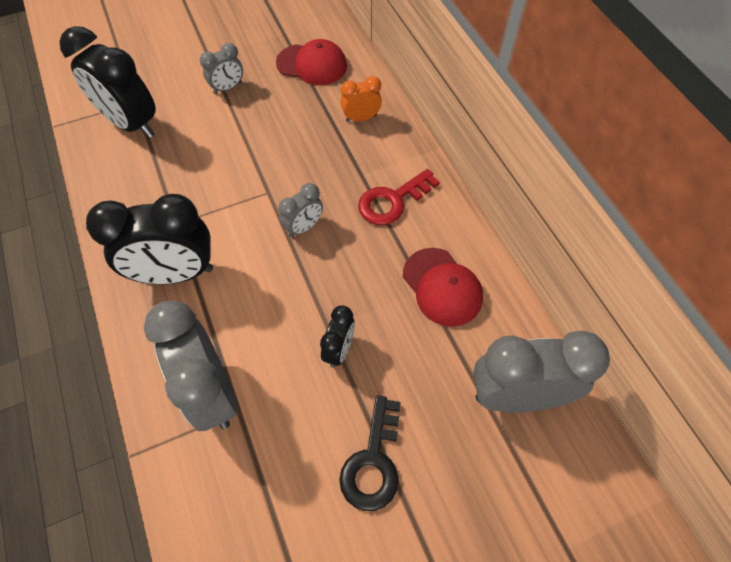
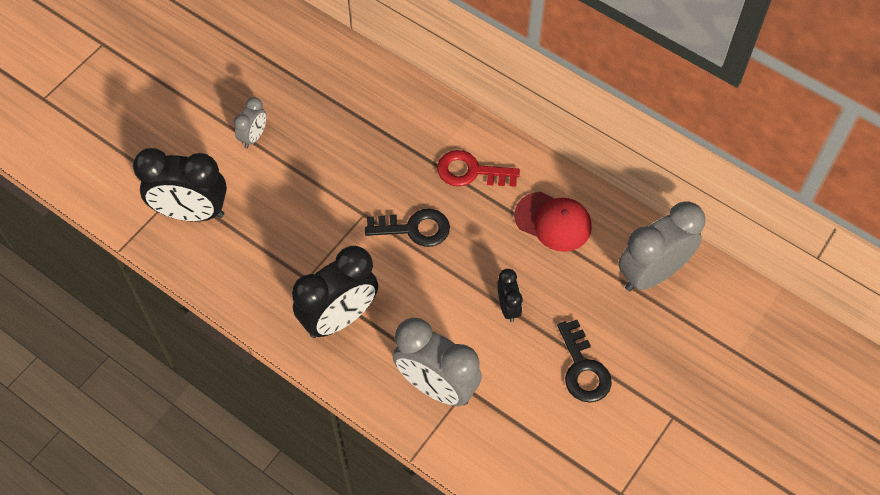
camera: 30 degrees left, 0 degrees up
red cap [276,39,347,85] -> none
grey clock [279,183,323,237] -> black key [365,209,450,247]
orange clock [341,76,382,122] -> none
red key [358,169,440,225] -> red key turned 75 degrees clockwise [437,150,520,187]

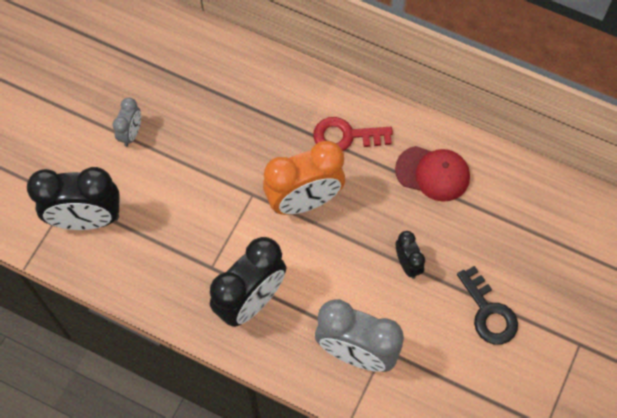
camera: 10 degrees left, 5 degrees up
black key [365,209,450,247] -> orange clock [263,141,345,215]
grey clock [618,201,705,291] -> none

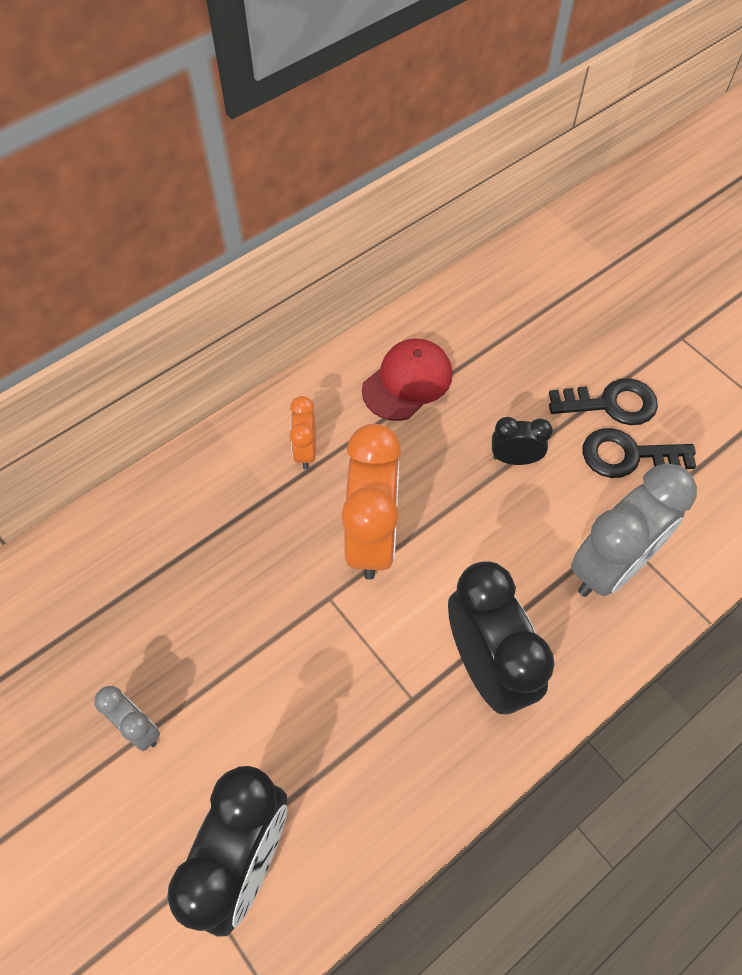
camera: 65 degrees left, 5 degrees down
red key [313,117,393,151] -> orange clock [290,396,316,469]
none -> black key [582,428,696,478]

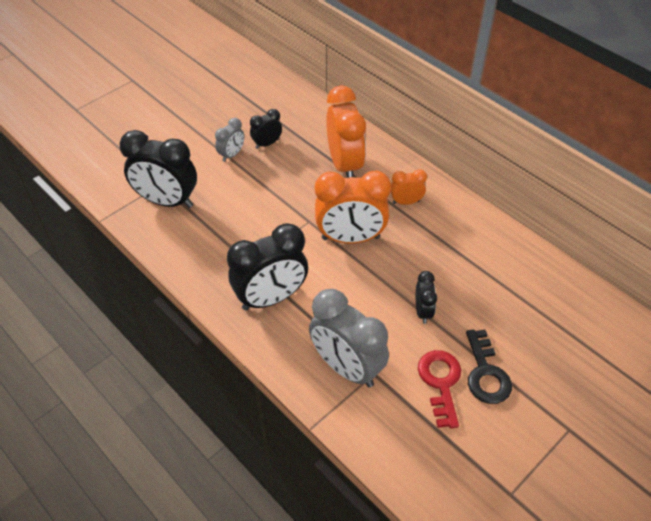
camera: 85 degrees right, 10 degrees down
red cap [362,339,452,421] -> none
black key [582,428,696,478] -> red key [418,350,461,428]
none -> black clock [250,109,282,149]
none -> orange clock [326,86,366,178]

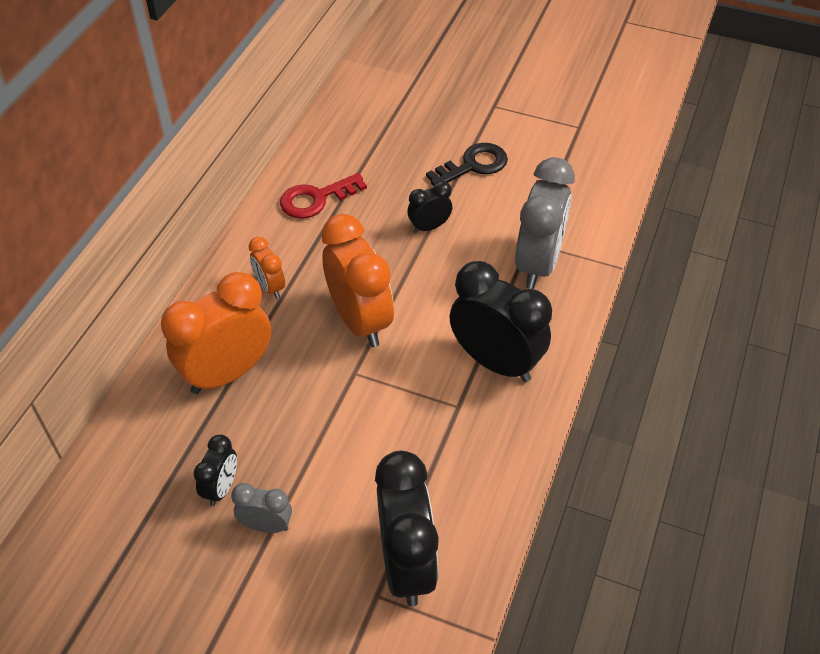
camera: 115 degrees left, 0 degrees up
black clock [250,109,282,149] -> black clock turned 105 degrees counterclockwise [193,434,237,506]
red key [418,350,461,428] -> red key moved to [280,173,367,219]

